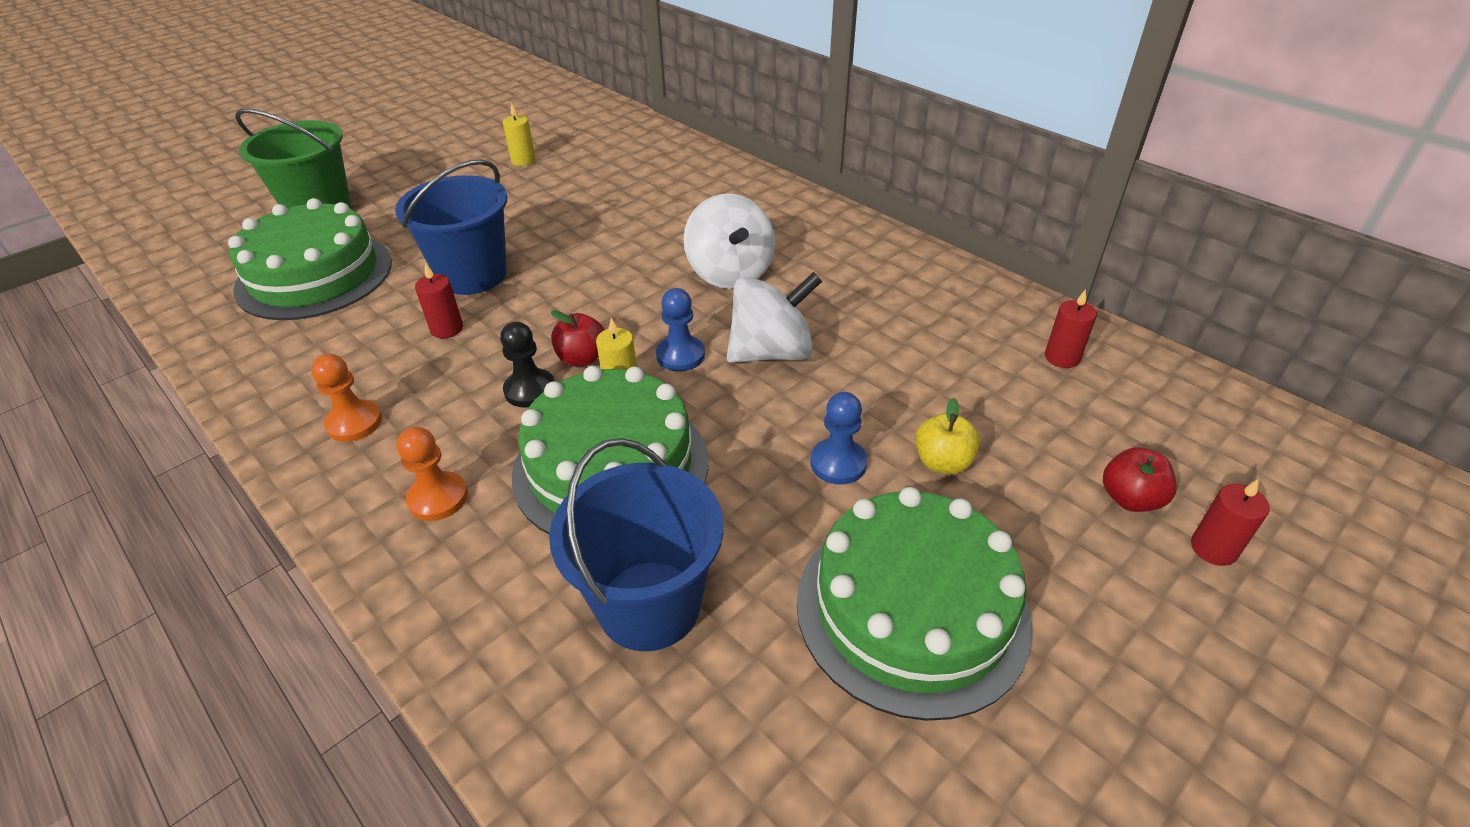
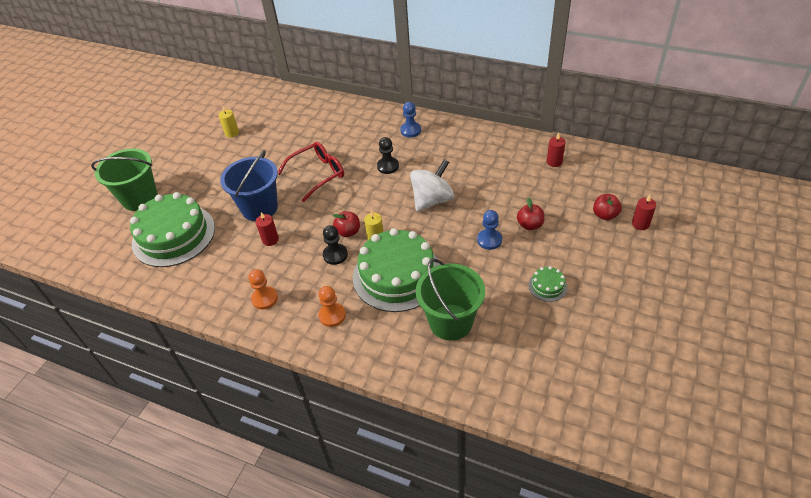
camera: 20 degrees left, 5 degrees up
blue bucket [549,438,724,651] -> green bucket [416,259,485,341]
blue pawn [656,288,705,372] -> blue pawn moved to [400,102,421,137]
white spinning top [683,194,775,289] -> black pawn [377,137,399,174]
green cake [797,487,1033,721] -> green cake [528,266,567,302], size x0.41
yellow apple [915,398,980,474] -> red apple [517,198,544,230]
none -> red glasses [278,142,344,202]

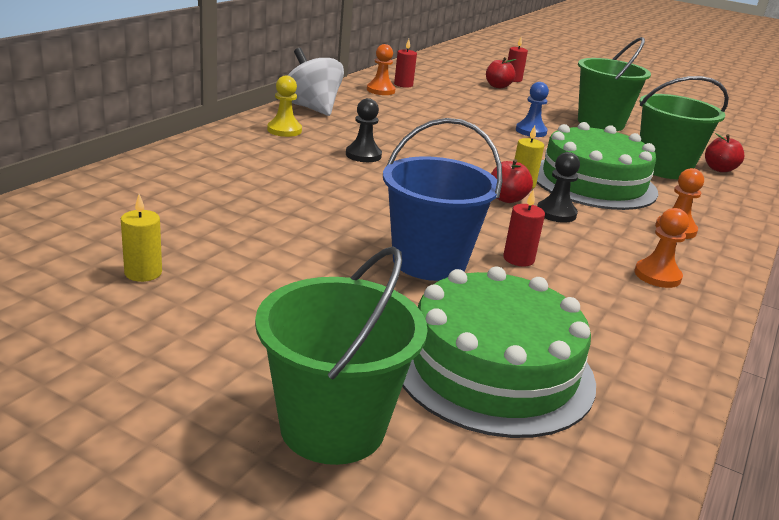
camera: 90 degrees left, 20 degrees down
red glasses [278,142,344,202] -> none
blue pawn [400,102,421,137] -> yellow pawn [267,76,302,137]
white spinning top [410,159,454,212] -> white spinning top moved to [288,48,344,116]
red apple [517,198,544,230] -> red apple moved to [705,133,744,172]
green cake [528,266,567,302] -> green bucket [578,37,651,131]
none -> orange pawn [367,44,395,95]

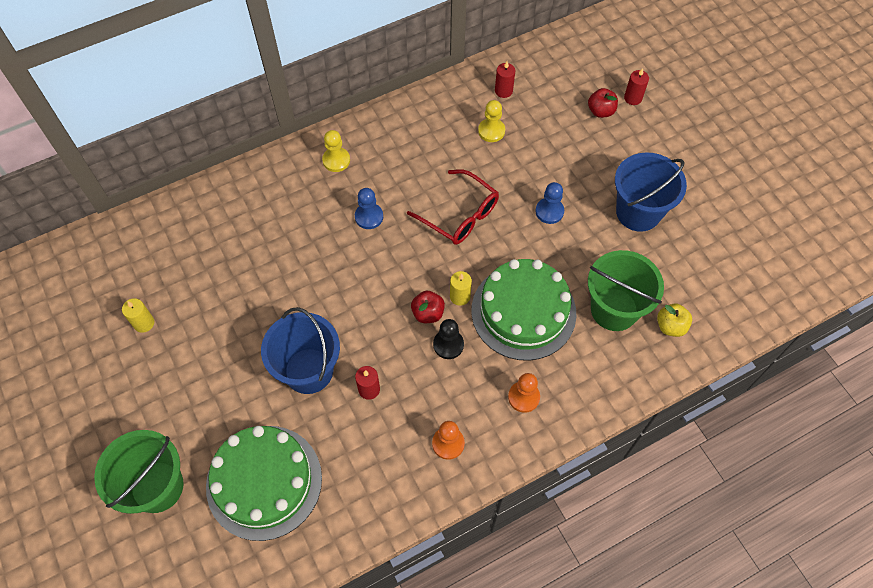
camera: 35 degrees right, 35 degrees up
white spinning top [288,48,344,116] -> none
black pawn [346,98,382,162] -> blue pawn [355,188,383,229]
orange pawn [367,44,395,95] -> none
green bucket [578,37,651,131] -> blue bucket [615,152,687,232]
red apple [705,133,744,172] -> yellow apple [657,304,692,337]
none -> red glasses [407,169,499,245]
none -> yellow pawn [478,100,505,142]

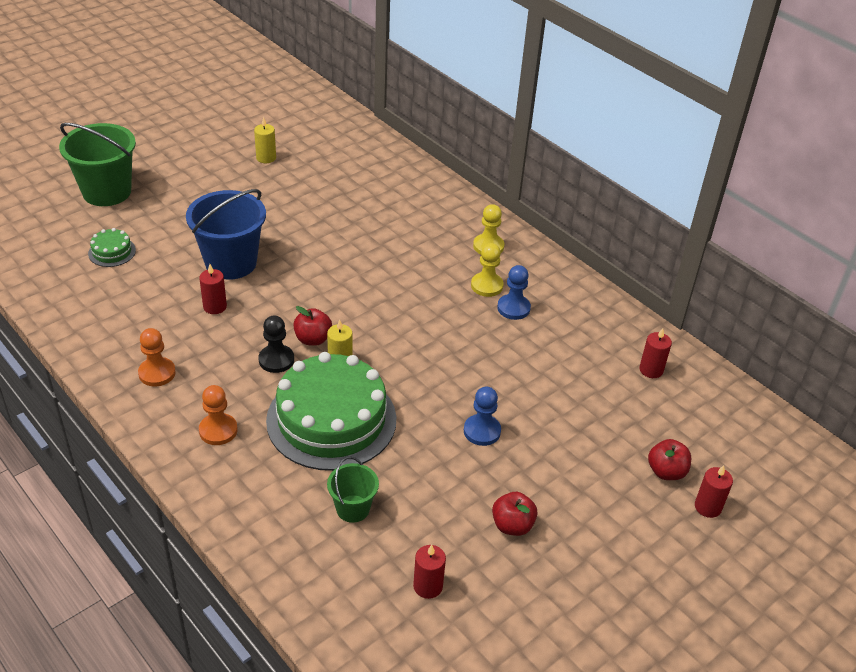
camera: 75 degrees right, 20 degrees down
green cake [206,426,322,541] -> green cake [88,228,136,267], size x0.41
blue pawn [355,188,383,229] -> blue pawn moved to [497,265,531,320]
red glasses [407,169,499,245] -> none
yellow pawn [478,100,505,142] -> yellow pawn moved to [471,243,504,297]
green bucket [588,250,664,331] -> green bucket [327,456,379,523], size x0.53
blue bucket [615,152,687,232] -> red apple [492,492,538,536]
yellow apple [657,304,692,337] -> none
none -> red candle [413,545,446,599]

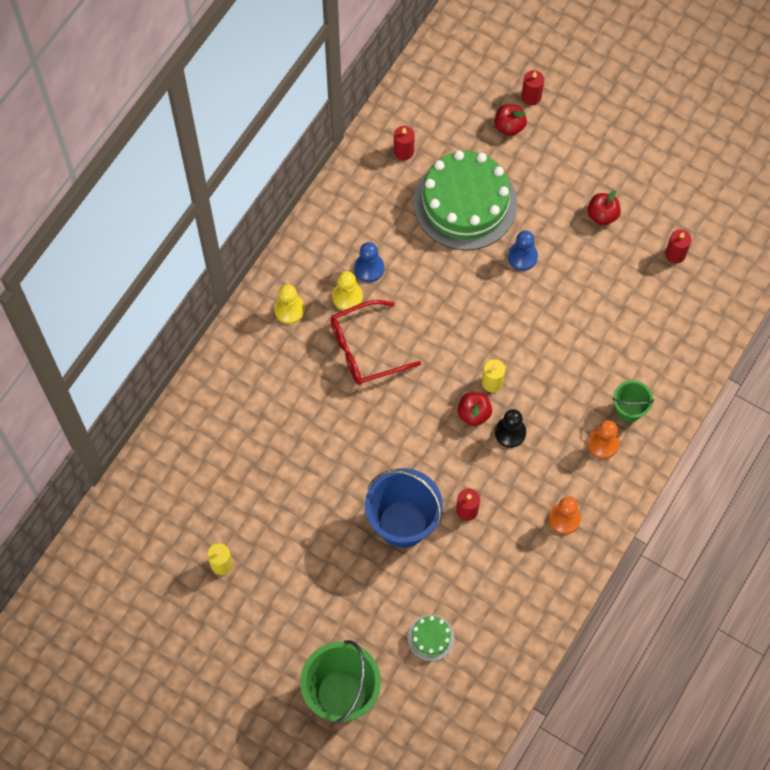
camera: 105 degrees left, 25 degrees up
green cake [266,352,396,471] -> green cake moved to [414,150,517,250]
green bucket [327,456,379,523] -> green bucket moved to [613,380,654,422]
none -> red glasses [331,300,421,385]

